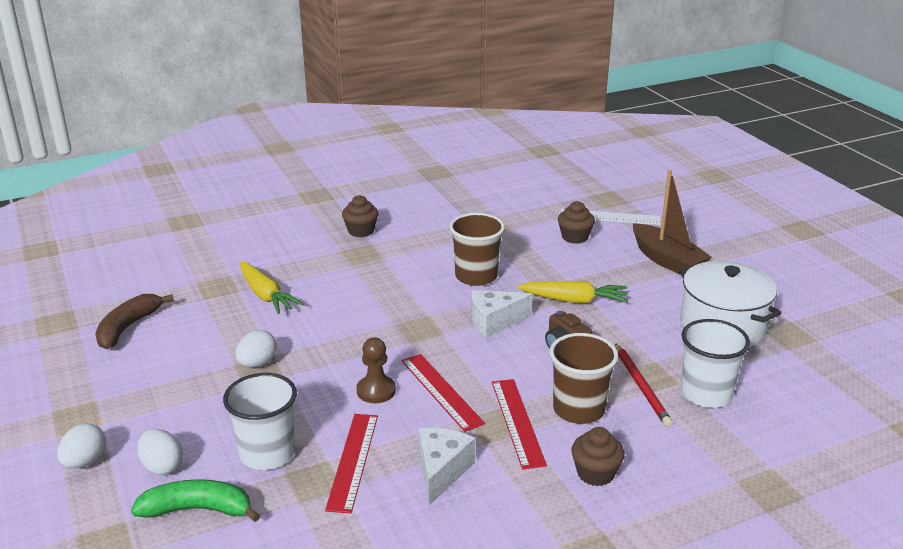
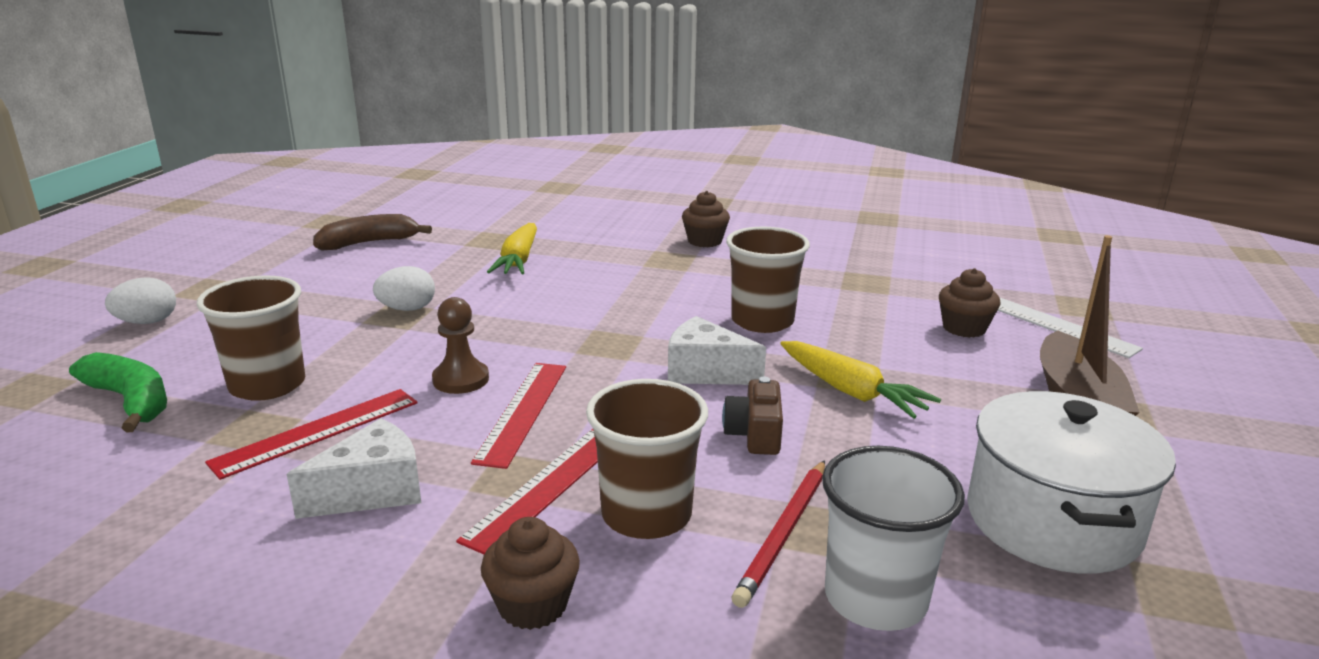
camera: 40 degrees right, 5 degrees down
white egg [137,429,183,475] -> none
white cup [223,373,297,470] -> brown cup [197,275,305,401]

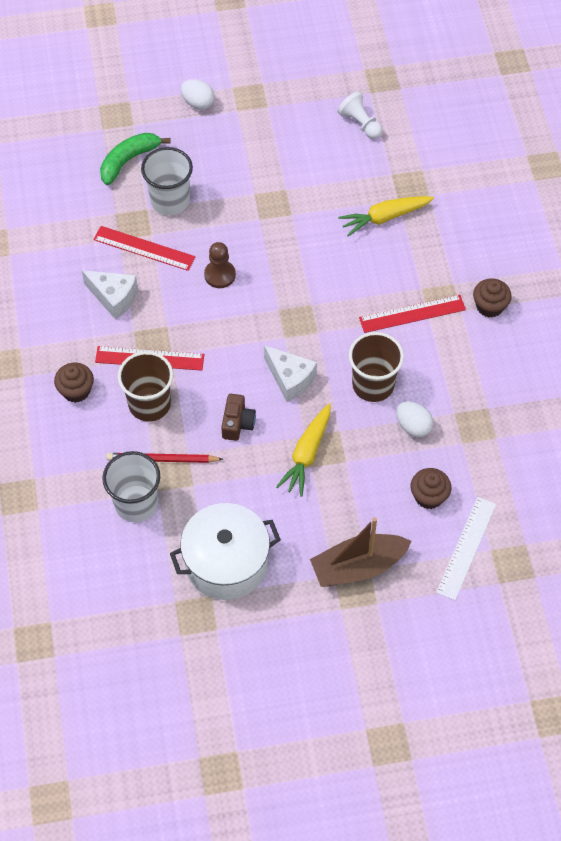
camera: 65 degrees right, 35 degrees up
green banana [69,352,167,433] -> green banana turned 150 degrees counterclockwise [100,133,171,185]
brown cup [197,275,305,401] -> white cup [141,147,193,215]
brown banana [313,214,432,251] -> white pawn [338,92,383,139]
white egg [373,266,435,311] -> white egg moved to [397,401,433,437]
red ruler [471,363,566,469] -> red ruler moved to [359,295,466,333]
white cheese [668,316,766,385] -> white cheese turned 135 degrees clockwise [264,345,317,402]
brown camera [722,377,783,455] -> brown camera turned 120 degrees clockwise [221,394,256,441]

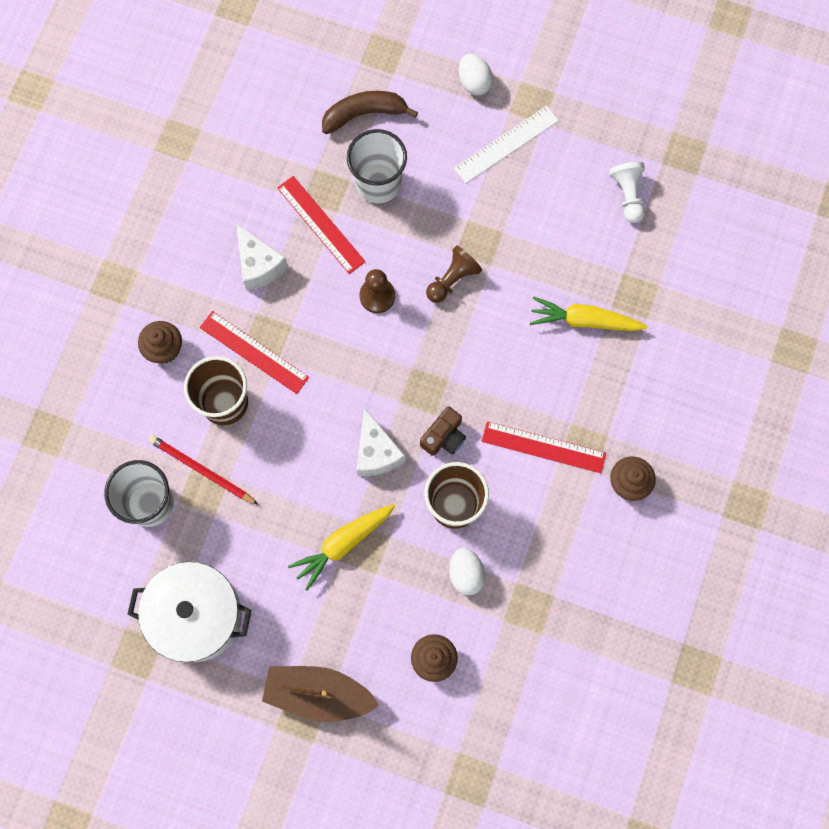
camera: 30 degrees right, 15 degrees up
green banana [100,133,171,185] -> brown banana [322,91,418,134]
brown camera [221,394,256,441] -> brown camera moved to [420,406,466,456]
white ruler [436,497,496,600] -> white ruler moved to [454,106,559,183]
none -> brown pawn [426,245,482,303]

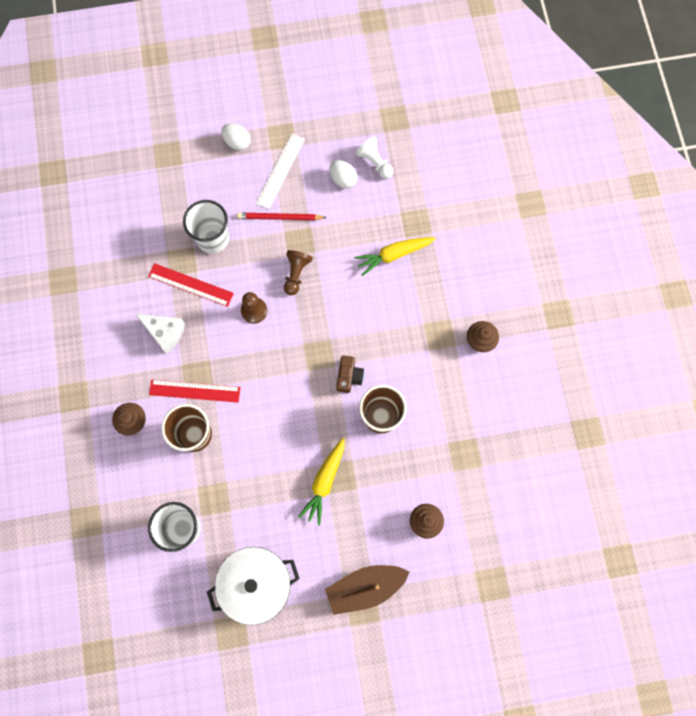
camera: 30 degrees left, 0 degrees up
red pencil [149,435,259,505] -> red pencil moved to [237,213,327,220]
brown banana [322,91,418,134] -> none
white cheese [357,407,406,476] -> none
white egg [449,548,486,595] -> white egg moved to [330,160,357,189]
red ruler [482,421,606,473] -> none

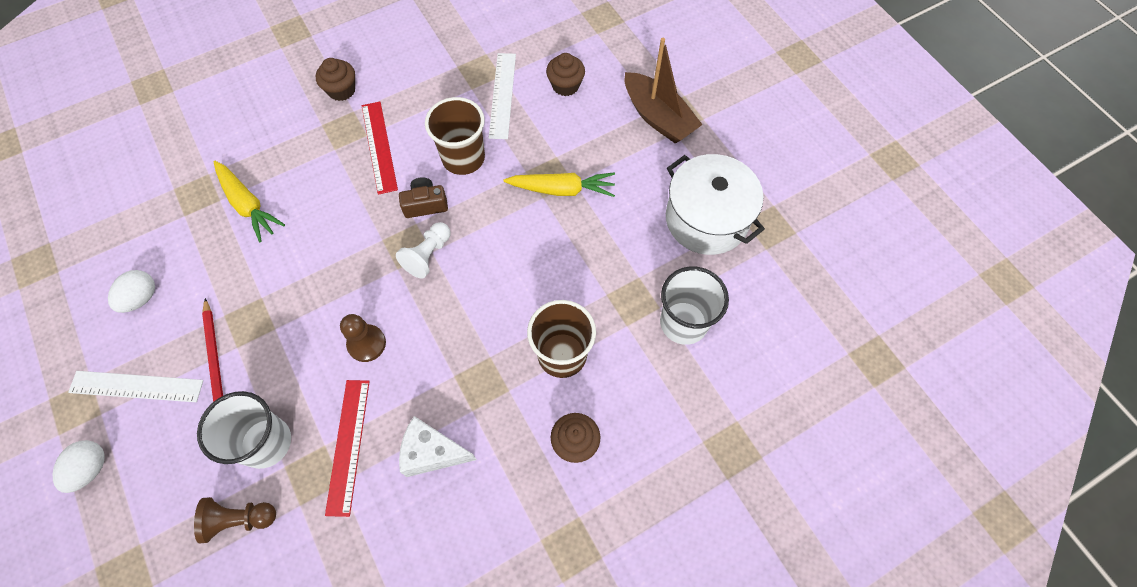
camera: 110 degrees left, 10 degrees down
white cheese [135,313,185,354] -> white cheese turned 90 degrees counterclockwise [399,416,477,477]
red ruler [149,380,241,403] -> red ruler moved to [362,102,398,195]
brown pawn [284,250,313,295] -> brown pawn moved to [194,497,276,543]
white pawn [355,137,393,179] -> white pawn moved to [396,222,451,279]
none -> white ruler [489,53,516,139]

